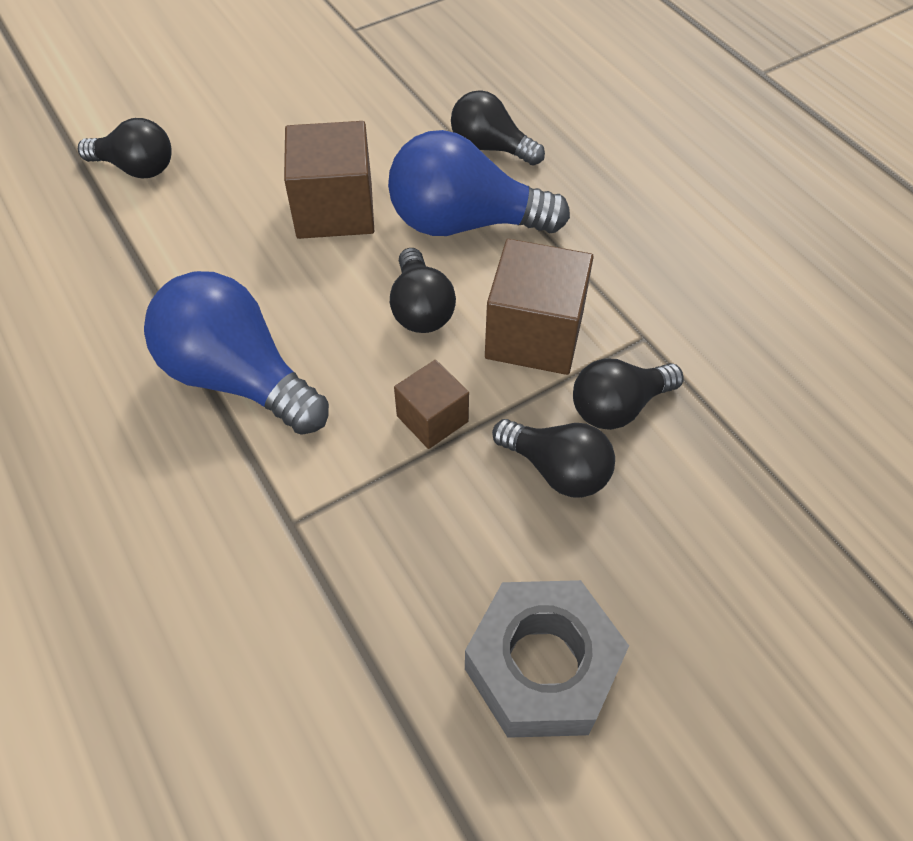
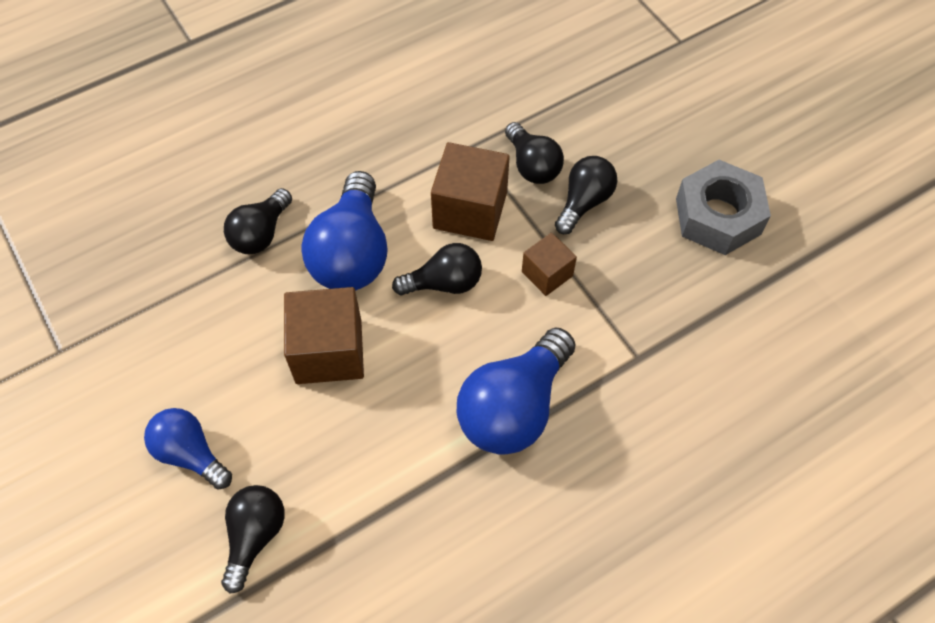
camera: 90 degrees left, 5 degrees up
none -> blue light bulb [144,408,232,489]

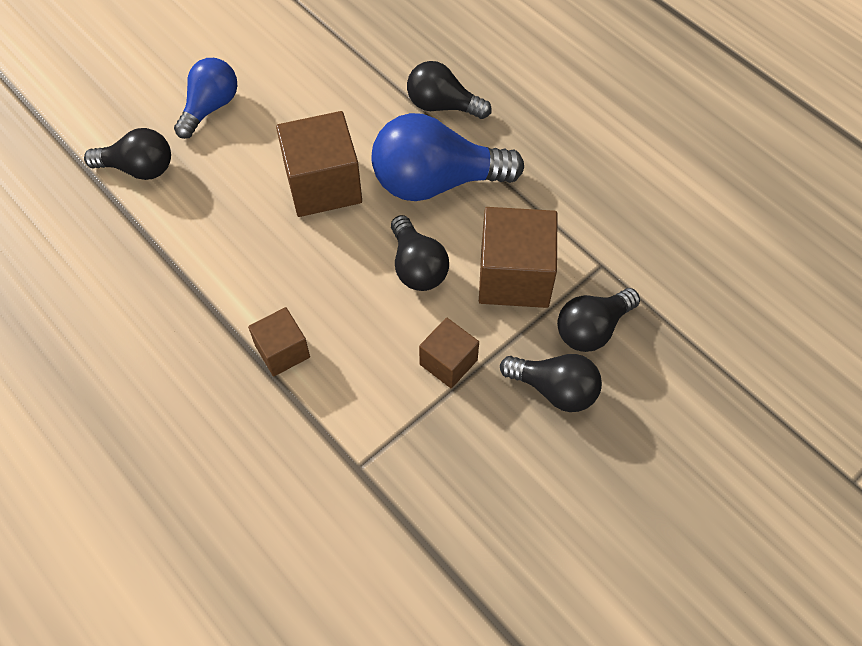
camera: 80 degrees right, 0 degrees up
blue light bulb [457,327,575,455] -> brown cube [248,307,310,377]
grey nut [676,160,771,255] -> none

